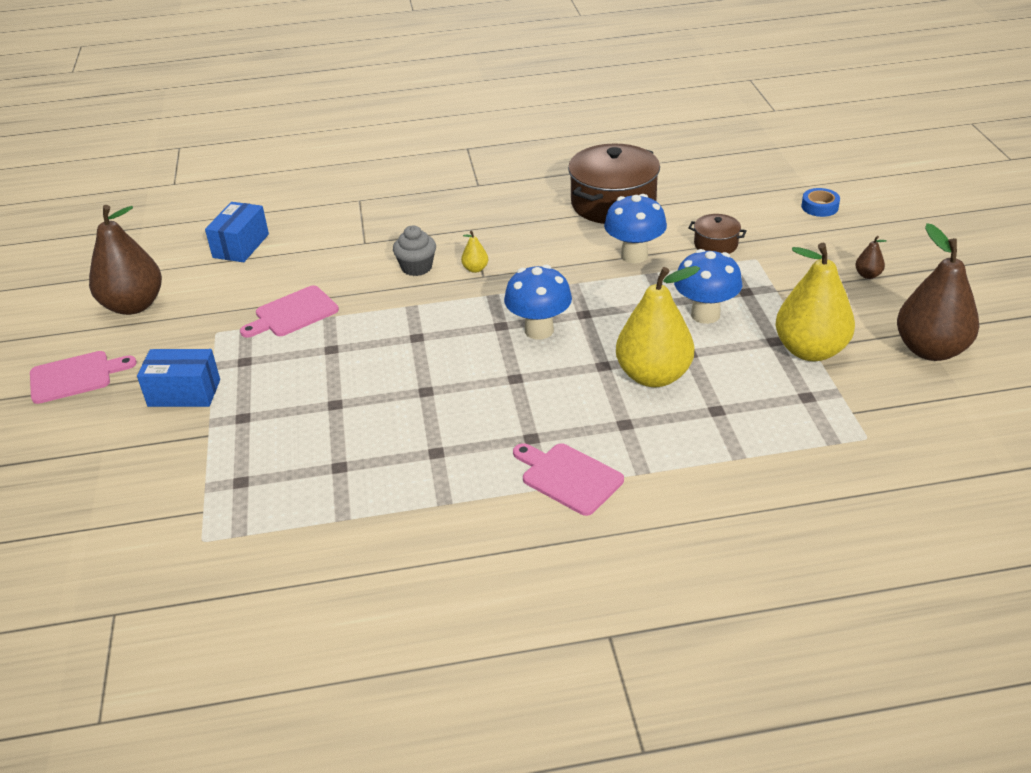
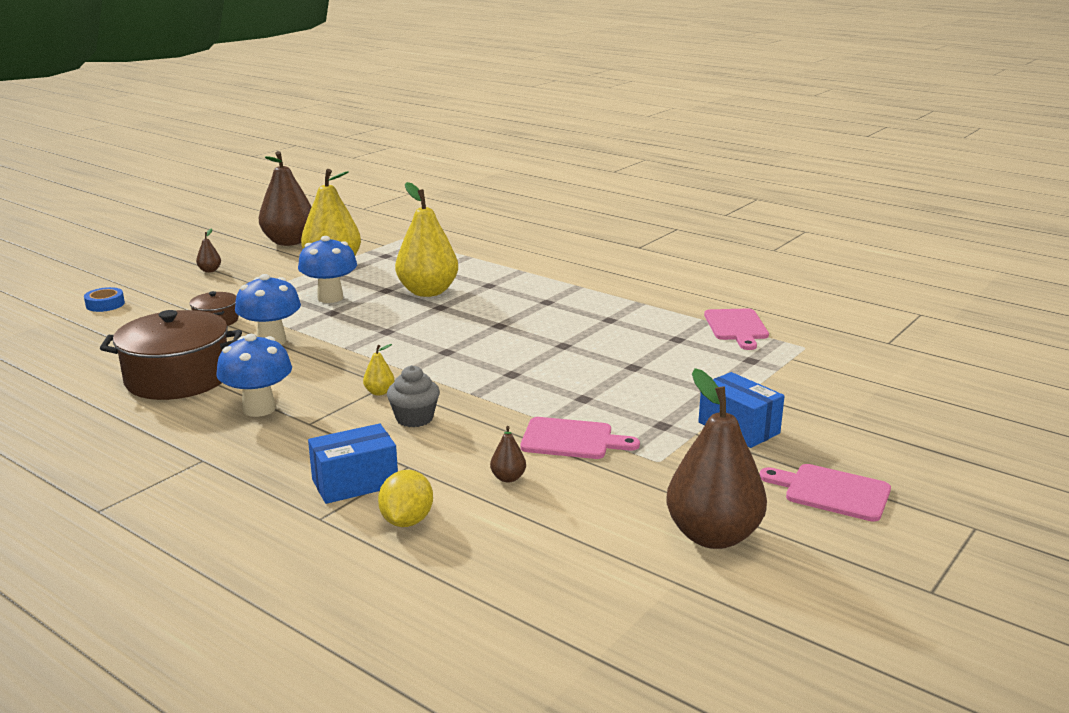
camera: 135 degrees left, 15 degrees down
blue box [205,202,269,262] -> blue box moved to [308,424,398,504]
blue mushroom [504,265,572,340] -> blue mushroom moved to [216,334,292,417]
pink cutting board [513,443,624,516] -> pink cutting board moved to [704,309,769,350]
none -> yellow lemon [378,470,433,527]
none -> brown pear [490,426,526,483]

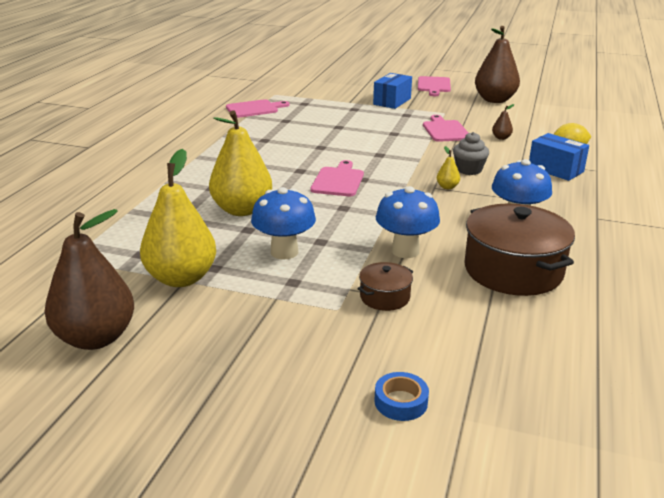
camera: 110 degrees left, 5 degrees up
brown pear [196,229,221,272] -> none
none -> pink cutting board [311,160,364,196]

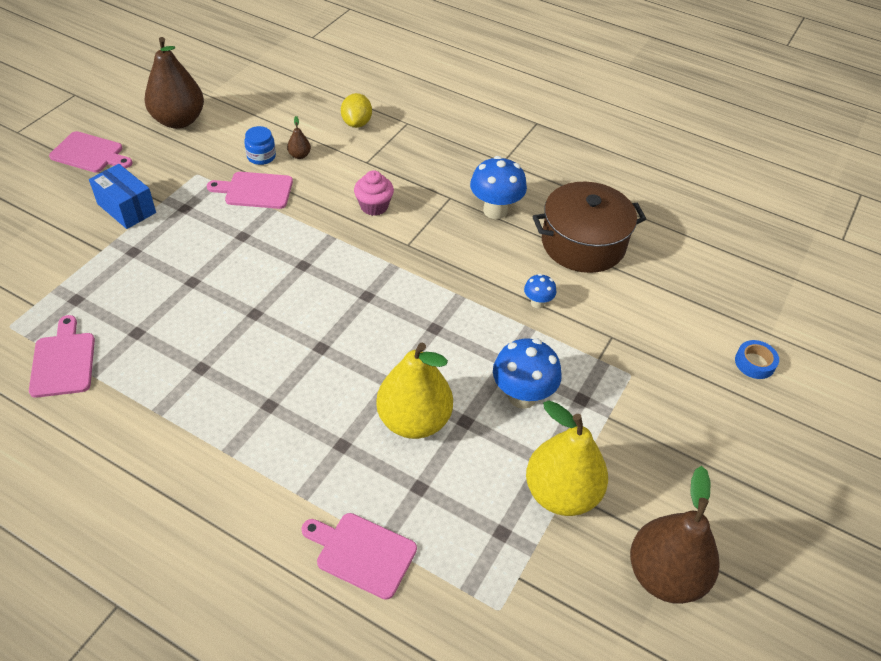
camera: 80 degrees left, 20 degrees up
pink cutting board [311,160,364,196] -> pink cutting board moved to [302,513,417,600]
brown pot [357,262,413,311] -> none
blue mushroom [376,186,440,258] -> blue mushroom [524,274,556,308], size x0.52
yellow pear [437,146,460,189] -> none
grey cupcake [453,132,489,175] -> pink cupcake [354,170,394,216]
blue box [529,133,589,181] -> none
none -> blue jar [244,126,276,165]

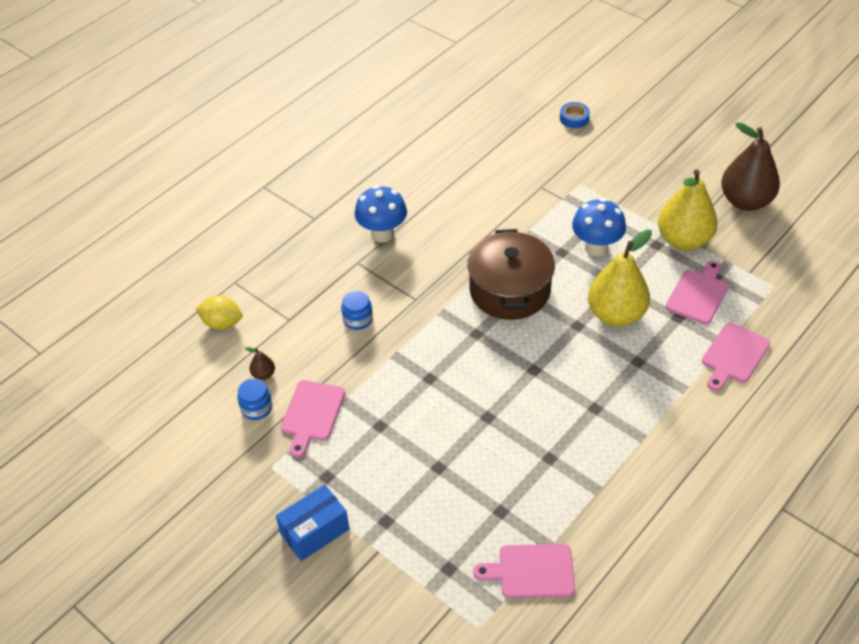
camera: 75 degrees left, 0 degrees up
pink cutting board [49,131,132,173] -> pink cutting board moved to [666,261,729,324]
brown pear [145,37,204,129] -> none
pink cupcake [354,170,394,216] -> blue jar [341,291,373,330]
blue mushroom [524,274,556,308] -> none
brown pot [533,182,646,273] -> brown pot moved to [467,229,555,320]

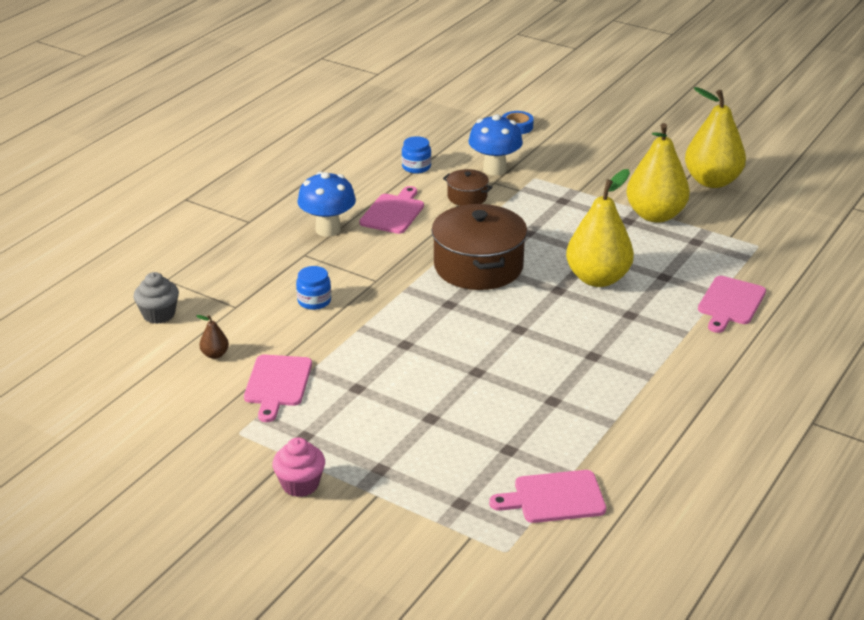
camera: 10 degrees left, 15 degrees down
yellow lemon [196,296,243,330] -> grey cupcake [133,272,179,324]
blue jar [237,379,272,420] -> blue jar moved to [402,136,431,173]
blue box [276,484,350,561] -> pink cupcake [272,438,325,497]
blue mushroom [572,198,626,257] -> blue mushroom moved to [469,114,523,176]
pink cutting board [666,261,729,324] -> pink cutting board moved to [359,186,424,234]
brown pear [721,122,780,211] -> yellow pear [685,87,746,188]
none -> brown pot [443,169,493,206]

